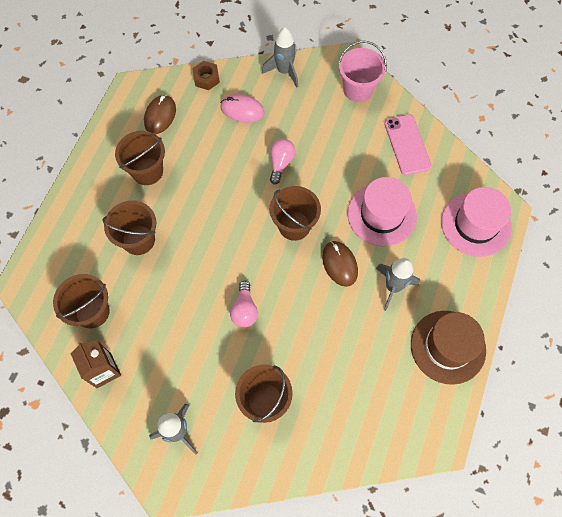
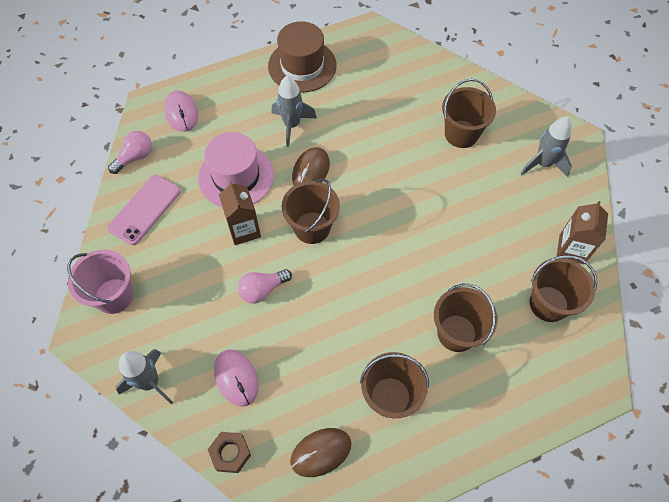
camera: 135 degrees left, 5 degrees down
pink light bulb [230,281,258,327] -> pink light bulb moved to [108,131,152,174]
pink hat [441,187,512,257] -> pink mouse [164,91,198,132]
none -> brown carton [219,181,261,245]

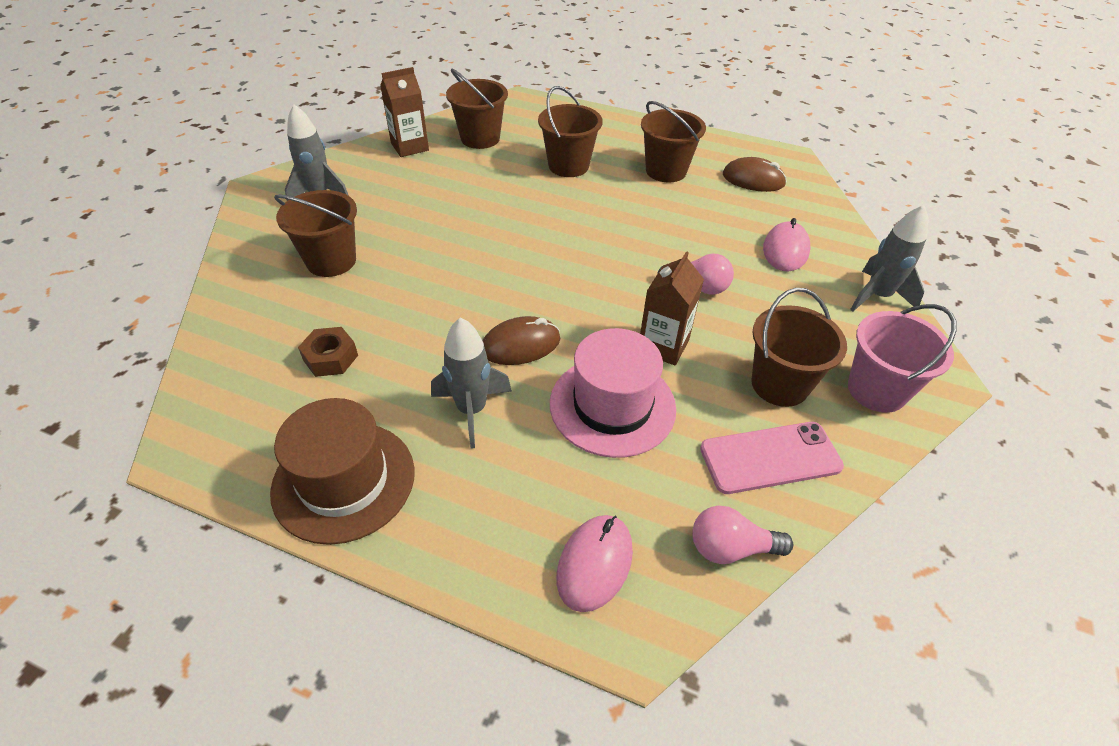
camera: 135 degrees left, 15 degrees down
brown nut [208,432,251,473] -> brown nut moved to [298,327,358,377]
brown bucket [282,179,340,244] -> brown bucket moved to [751,288,847,407]

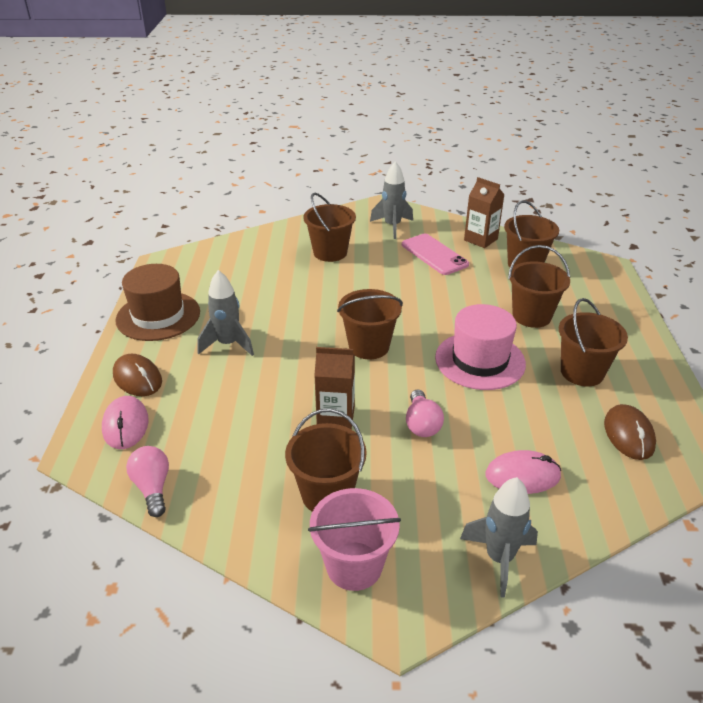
camera: 70 degrees right, 10 degrees down
brown nut [298,327,358,377] -> none
brown mouse [483,316,560,365] -> brown mouse moved to [113,354,162,396]
pink hat [550,328,676,458] -> pink hat moved to [435,304,526,390]
pink mouse [557,515,633,612] -> pink mouse turned 75 degrees clockwise [102,396,149,449]
pink phone [700,422,844,494] -> pink phone moved to [402,234,469,275]
none -> brown bucket [337,289,403,360]

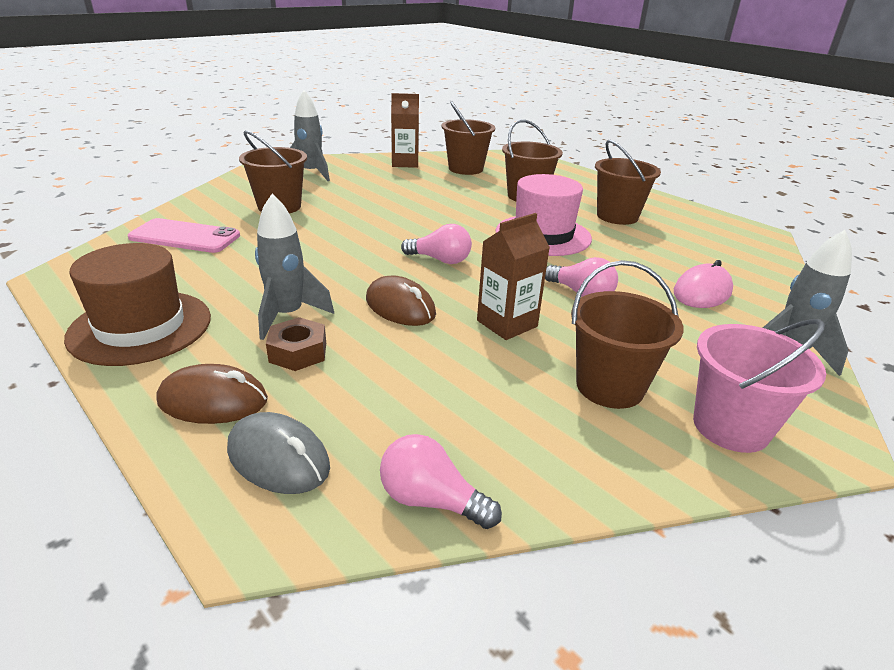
camera: 45 degrees left, 5 degrees down
pink mouse [102,396,149,449] -> grey mouse [227,412,330,494]
brown bucket [337,289,403,360] -> pink light bulb [401,224,472,264]
pink phone [402,234,469,275] -> pink phone moved to [128,218,240,253]
brown mouse [604,404,656,460] -> brown mouse moved to [366,275,436,326]
none -> brown nut [266,317,326,371]

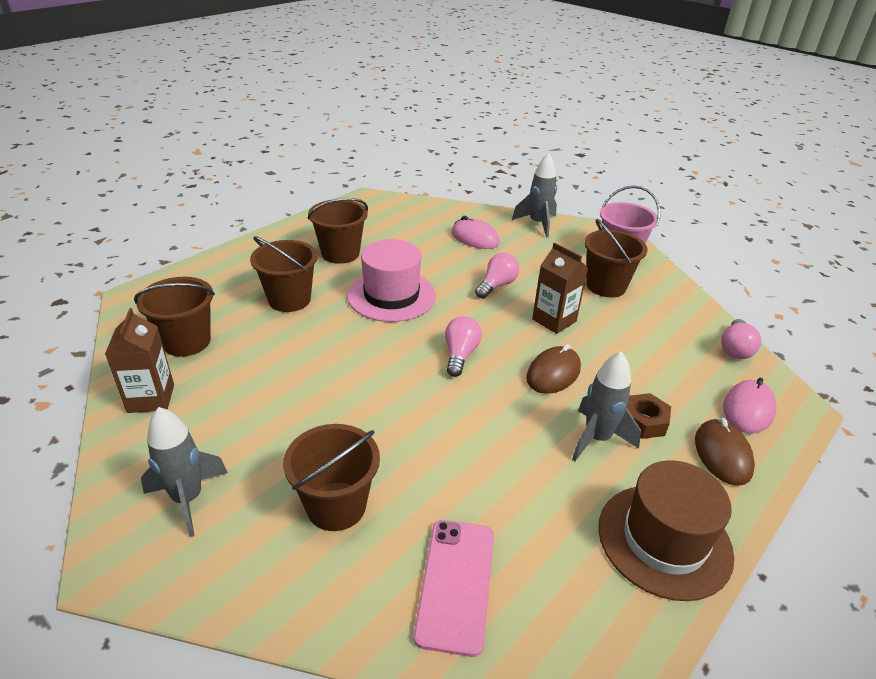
camera: 95 degrees left, 5 degrees up
grey mouse [227,412,330,494] -> pink mouse [723,378,777,433]

